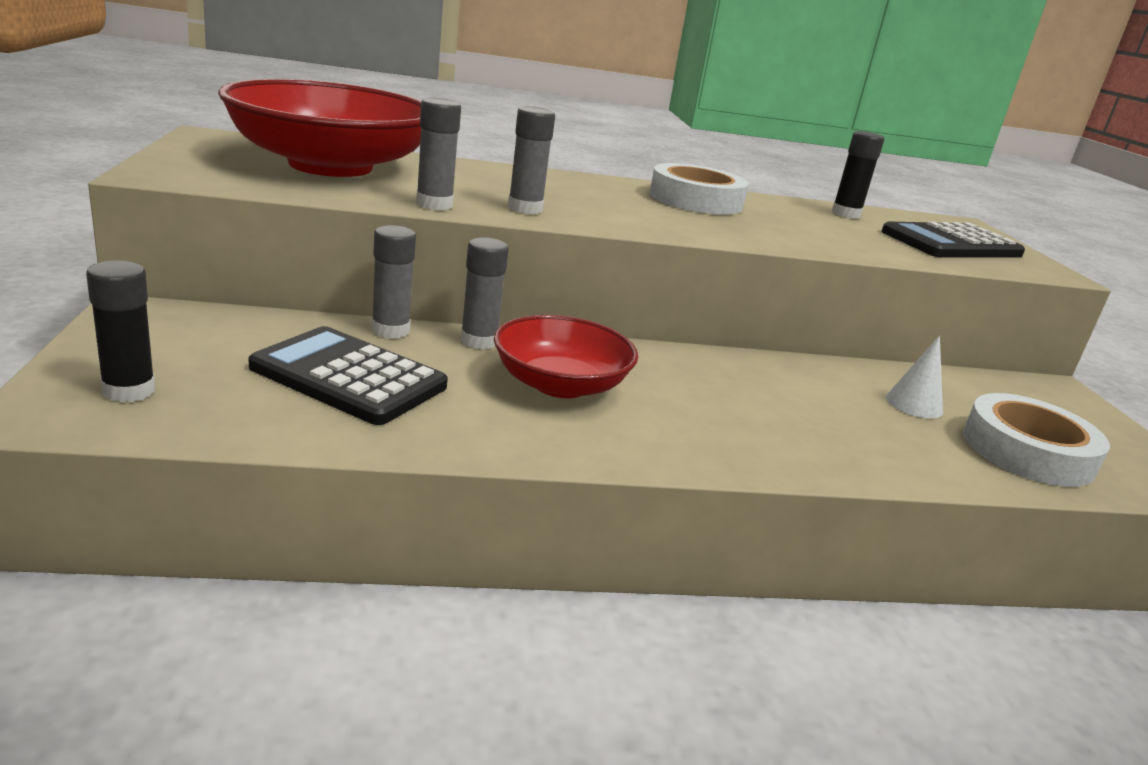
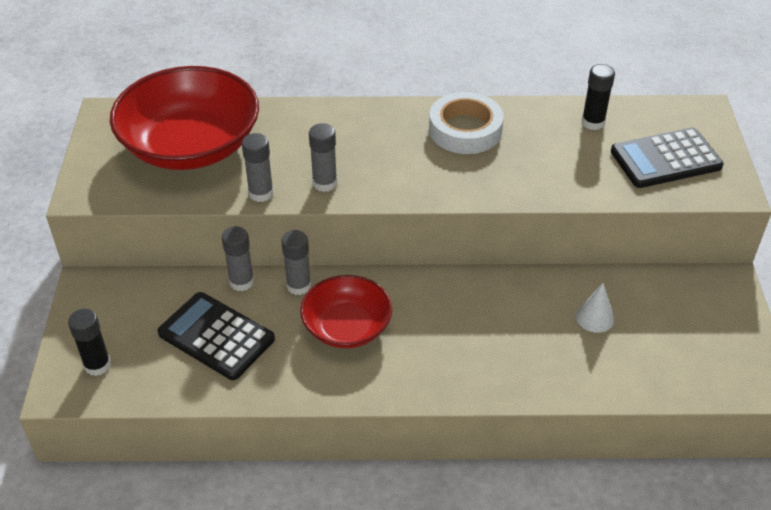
camera: 10 degrees right, 20 degrees up
white tape [963,393,1110,487] -> none

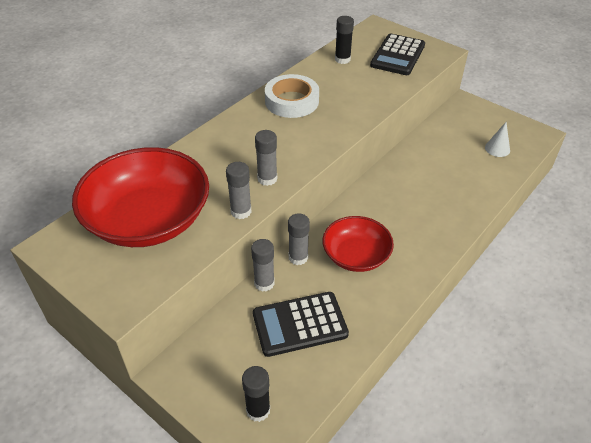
camera: 50 degrees left, 0 degrees up
white cone [576,283,614,333] -> white cone moved to [485,122,510,157]

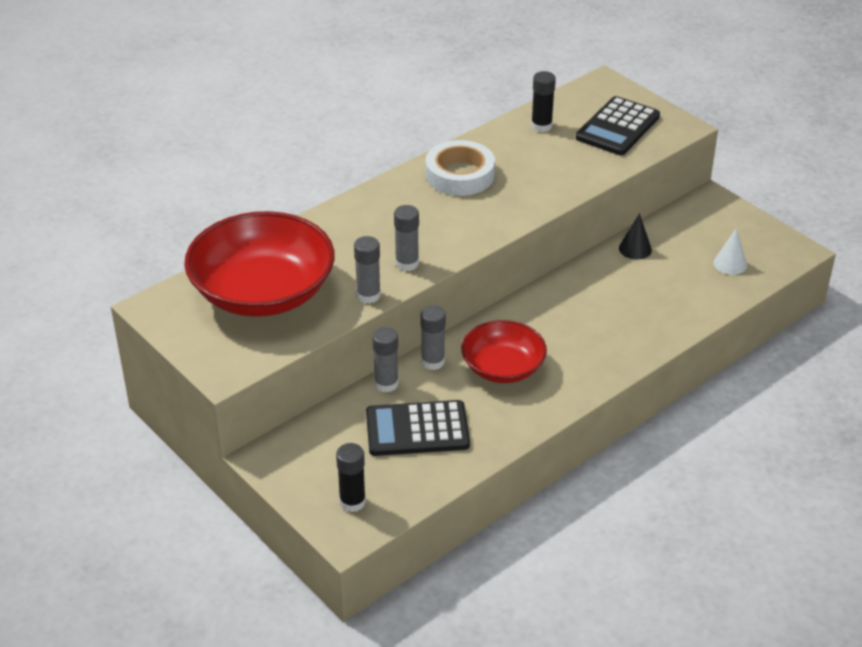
camera: 10 degrees right, 5 degrees down
none -> black cone [619,213,652,259]

